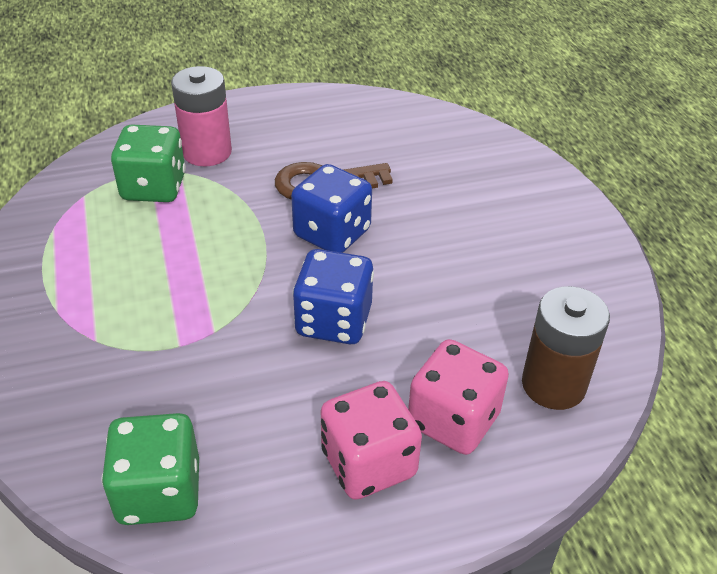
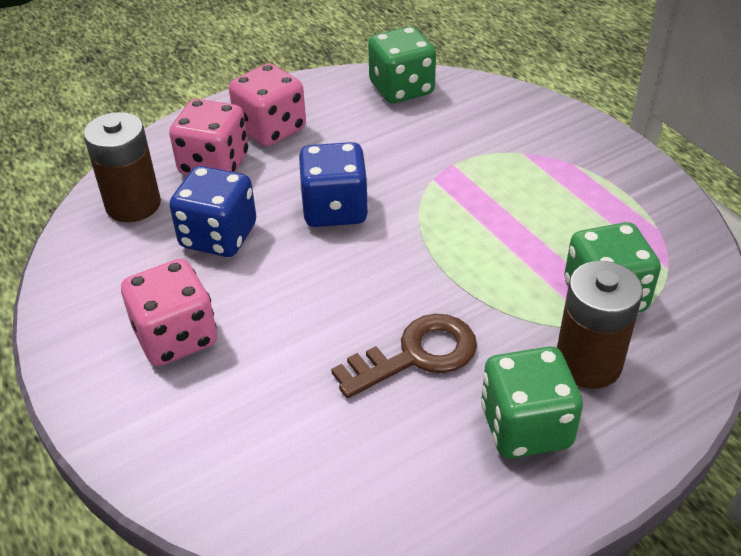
camera: 165 degrees right, 0 degrees up
pink battery [171,66,232,166] -> brown battery [557,261,643,389]
blue dice [291,164,372,253] -> blue dice moved to [169,166,256,257]
none -> pink dice [121,259,217,366]
none -> green dice [481,346,583,459]

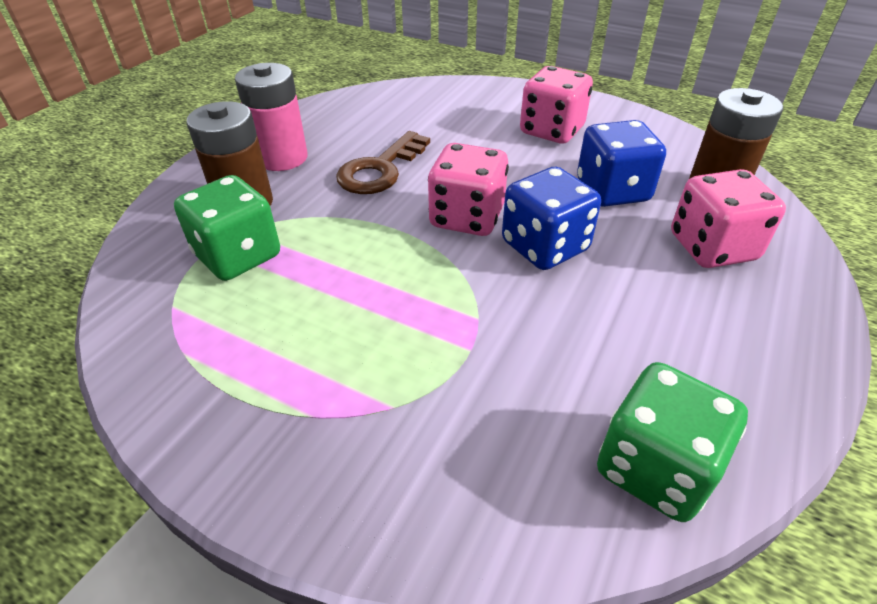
camera: 150 degrees right, 0 degrees up
pink dice [229,63,306,147] -> pink dice moved to [428,143,509,236]
green dice [481,346,583,459] -> pink battery [235,63,308,171]

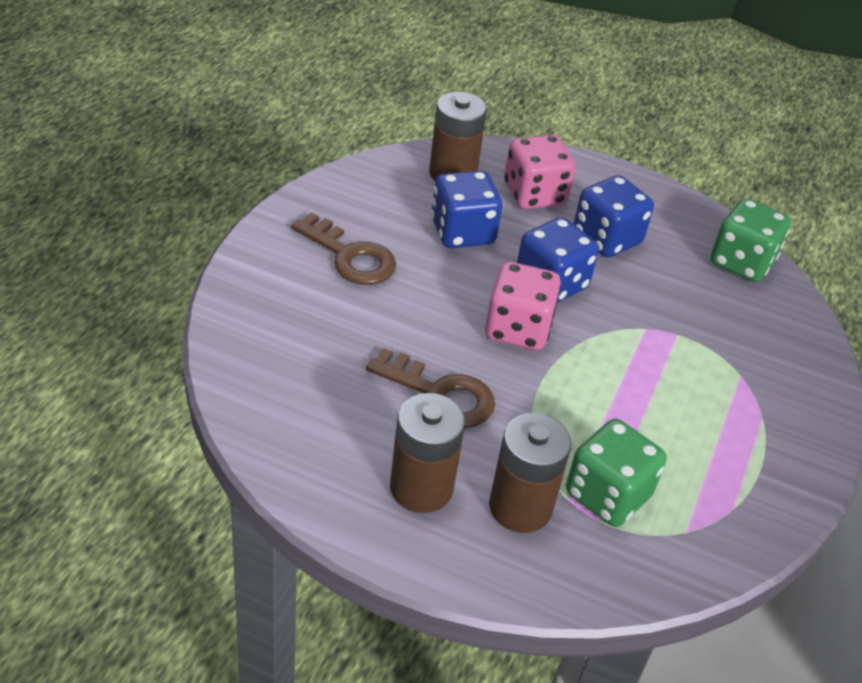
camera: 100 degrees left, 0 degrees up
pink battery [235,63,308,171] -> brown battery [390,393,465,513]
pink dice [520,66,593,144] -> brown key [291,212,396,285]
none -> blue dice [573,175,654,258]

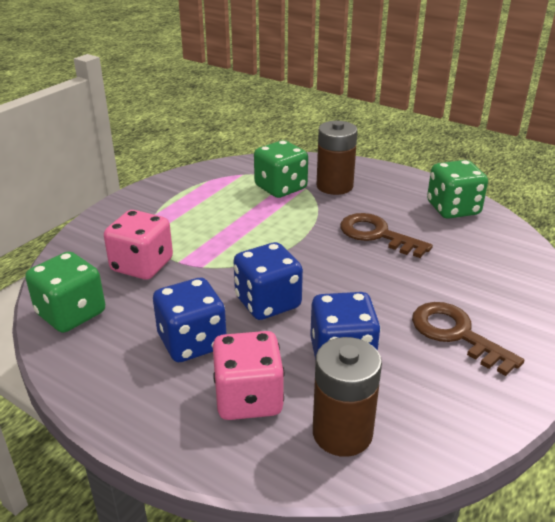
camera: 165 degrees left, 10 degrees down
brown battery [390,393,465,513] -> none
pink dice [485,262,561,350] -> pink dice moved to [104,210,173,280]
none -> green dice [427,160,488,219]

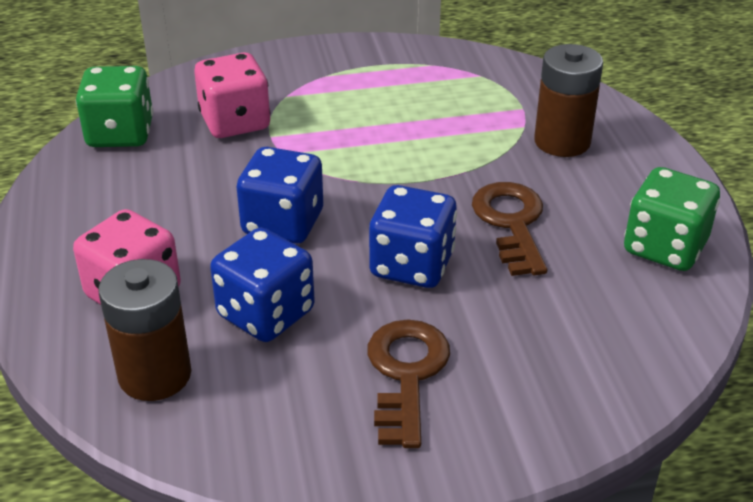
camera: 45 degrees right, 5 degrees up
blue dice [153,278,227,362] -> blue dice moved to [369,185,457,288]
green dice [254,140,308,198] -> none

